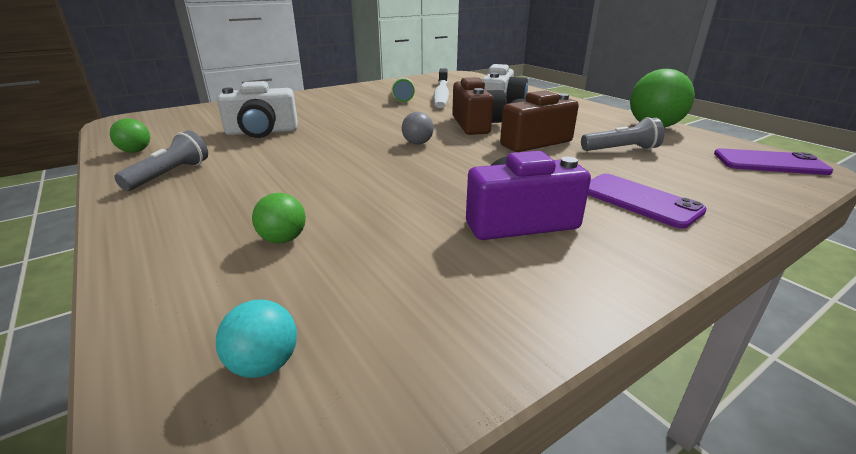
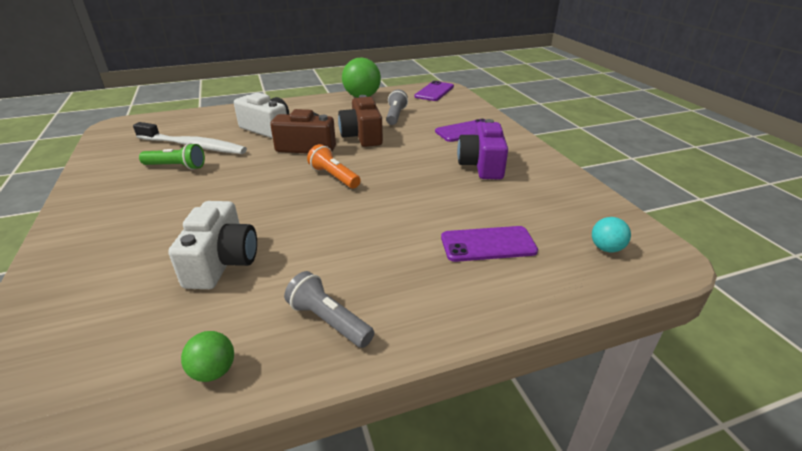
camera: 75 degrees left, 5 degrees up
green ball [252,193,306,243] -> purple phone [441,226,538,262]
grey ball [402,112,434,145] -> orange flashlight [307,144,361,188]

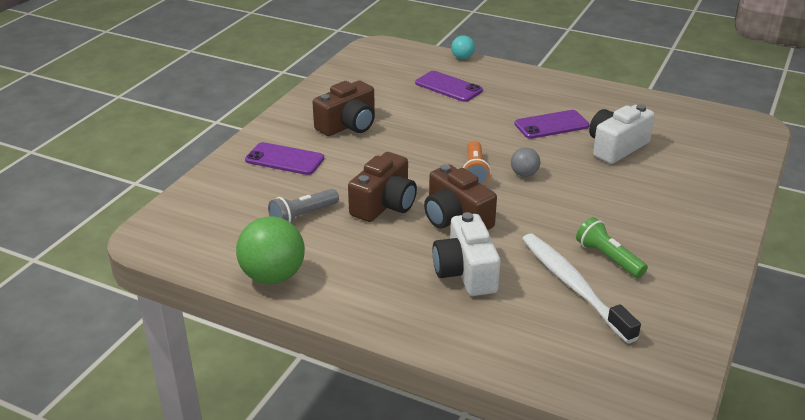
camera: 135 degrees left, 0 degrees up
green ball [181,331,234,382] -> none
grey flashlight [284,271,374,348] -> none
purple phone [414,81,454,101] -> purple phone moved to [515,110,589,139]
purple camera [457,119,508,179] -> brown camera [312,80,375,136]
turquoise ball [592,217,631,252] -> turquoise ball moved to [451,35,475,59]
none -> grey ball [511,147,540,177]

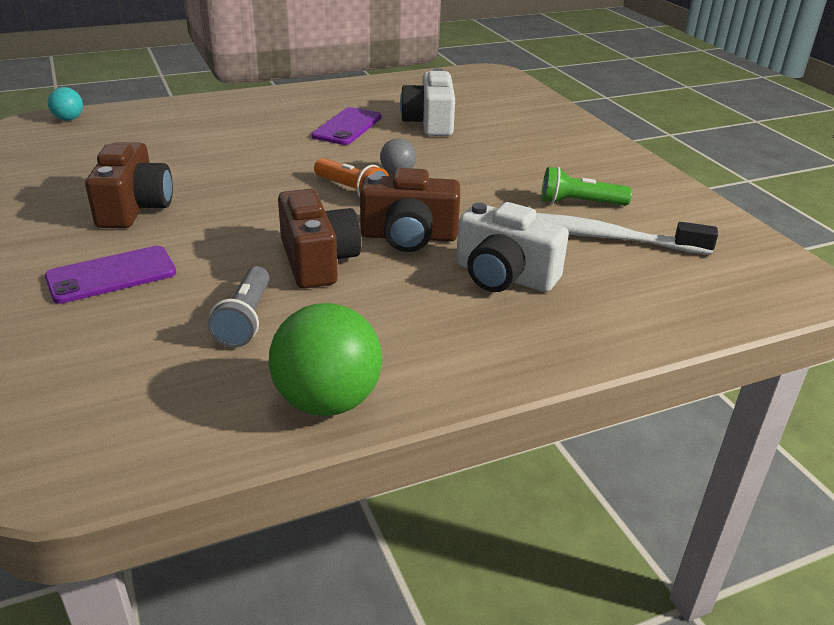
camera: 50 degrees left, 0 degrees up
purple phone [415,71,483,102] -> none
turquoise ball [451,35,475,59] -> turquoise ball moved to [48,87,83,121]

